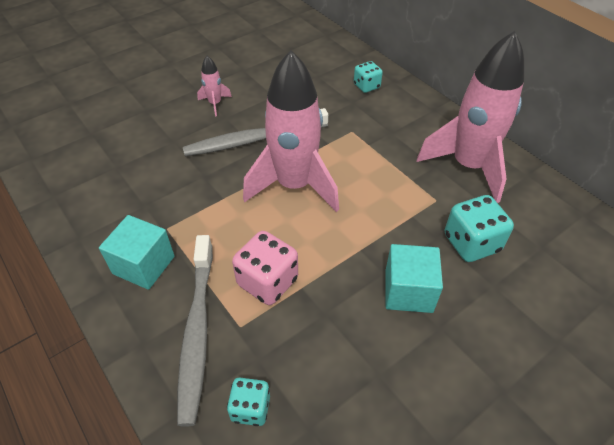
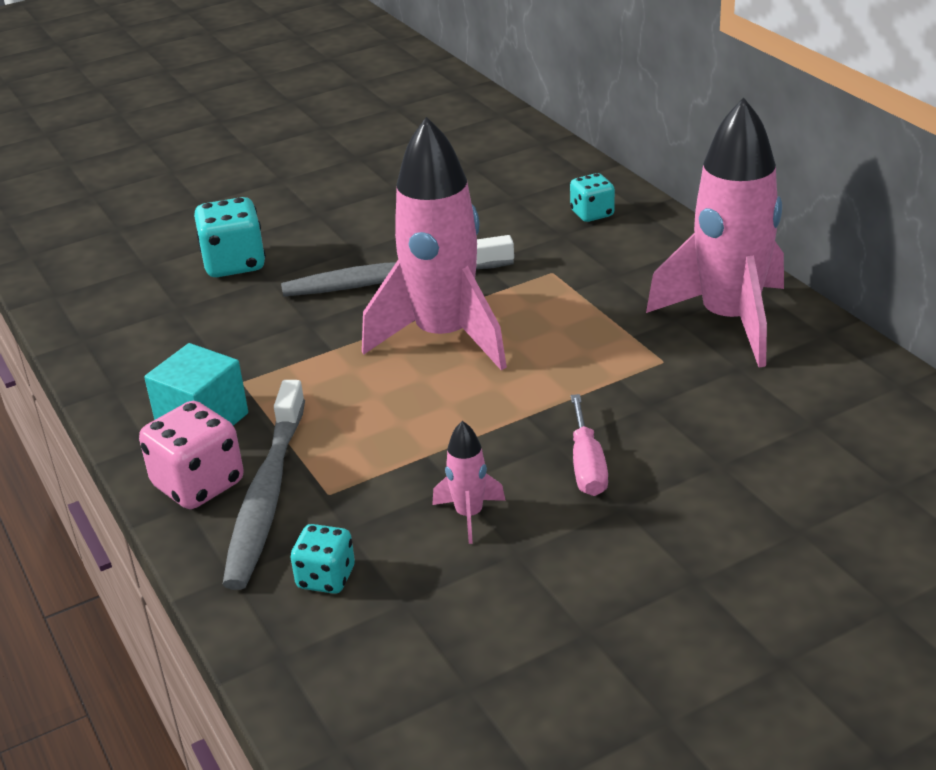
camera: 10 degrees right, 15 degrees down
pink rocket [197,56,232,116] -> pink rocket moved to [432,421,506,544]
pink dice [232,231,298,305] -> pink dice moved to [139,401,244,509]
turquoise cube [385,244,443,313] -> pink screwdriver [570,394,608,496]
turquoise dice [445,195,514,262] -> turquoise dice moved to [194,197,266,277]

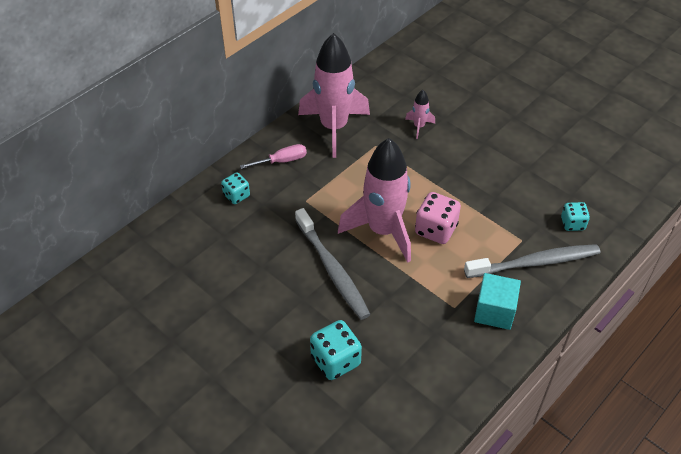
camera: 110 degrees left, 15 degrees up
pink dice [139,401,244,509] -> pink dice moved to [415,192,461,244]
pink rocket [432,421,506,544] -> pink rocket moved to [405,90,435,139]
pink screwdriver [570,394,608,496] -> pink screwdriver moved to [240,144,307,169]

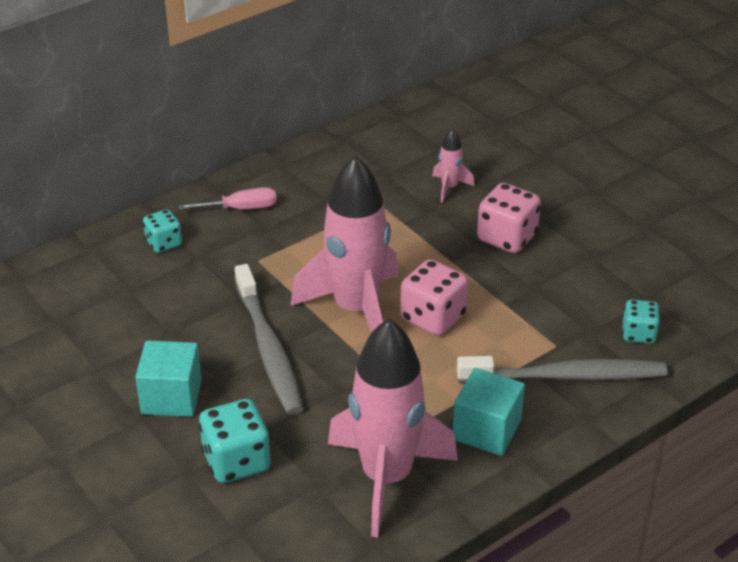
camera: 10 degrees right, 10 degrees down
pink rocket [298,33,370,158] -> pink rocket moved to [328,319,458,538]
none -> turquoise cube [135,340,202,417]
none -> pink dice [477,183,541,253]

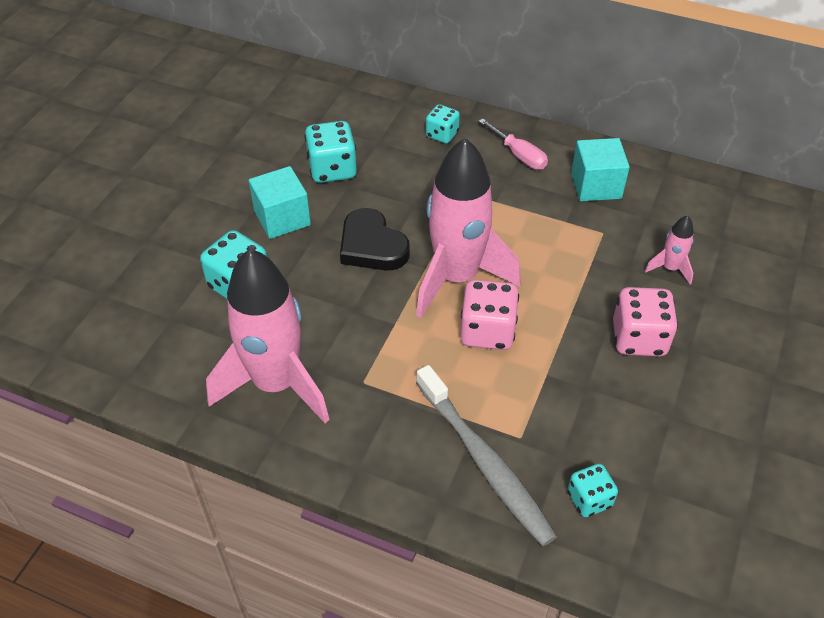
camera: 60 degrees right, 10 degrees up
grey toothbrush [235,264,303,415] -> black heart [340,208,410,271]
turquoise cube [453,368,525,456] -> turquoise cube moved to [571,138,630,201]
none -> turquoise dice [304,121,357,183]

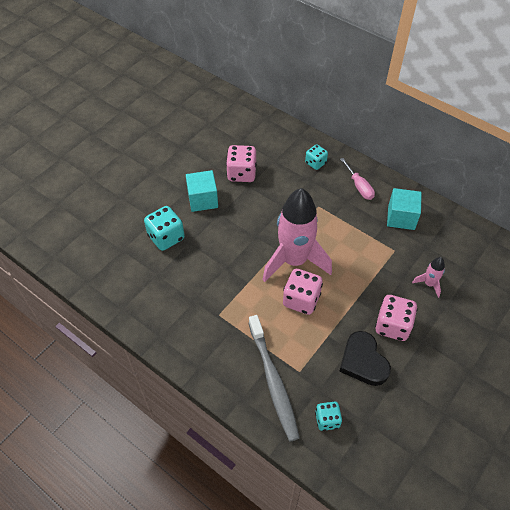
camera: 15 degrees right, 5 degrees up
pink rocket [206,249,330,424] -> none
turquoise dice [304,121,357,183] -> pink dice [226,145,257,182]
black heart [340,208,410,271] -> black heart moved to [339,331,391,386]

